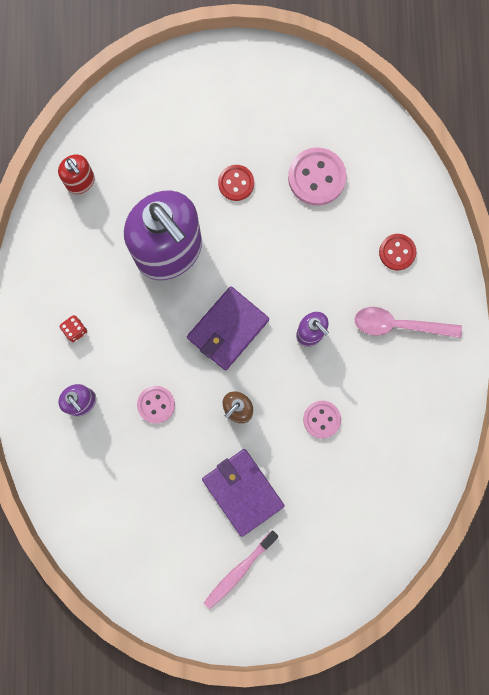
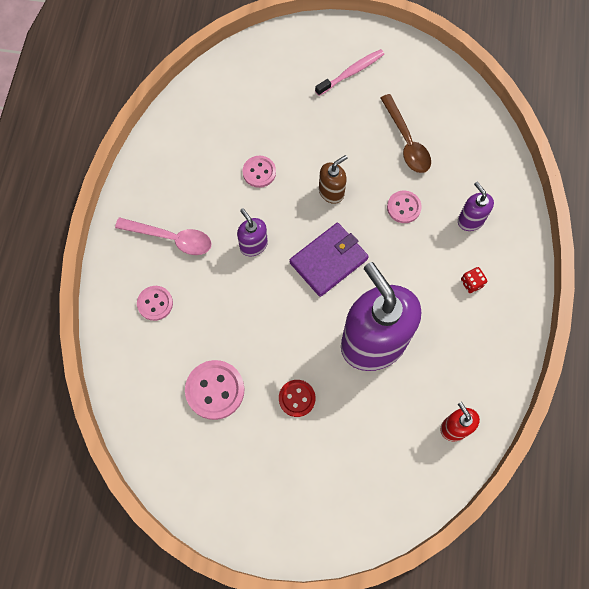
camera: 170 degrees left, 10 degrees down
purple wallet [202,449,285,537] -> none
red button [379,234,416,270] -> pink button [137,286,173,321]
none -> brown spoon [381,94,431,173]

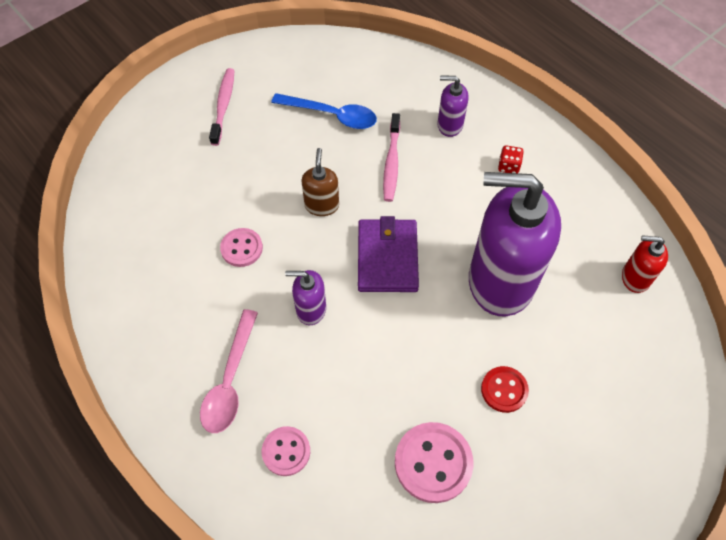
camera: 50 degrees left, 10 degrees down
pink spoon [115,217,212,255] -> pink spoon turned 135 degrees clockwise [200,309,258,433]
brown spoon [381,94,431,173] -> blue spoon [271,93,377,129]
pink button [387,191,422,223] -> pink toothbrush [383,113,400,202]

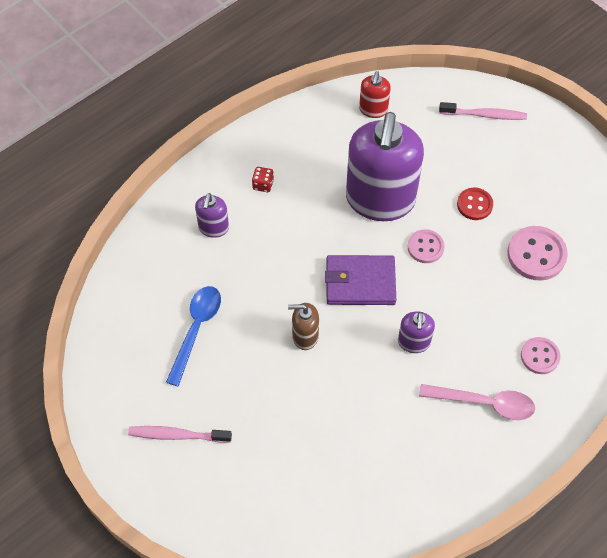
camera: 90 degrees left, 0 degrees up
pink button [220,228,263,267] -> pink button moved to [408,229,445,263]
pink toothbrush [383,113,400,202] -> pink toothbrush moved to [439,102,527,120]

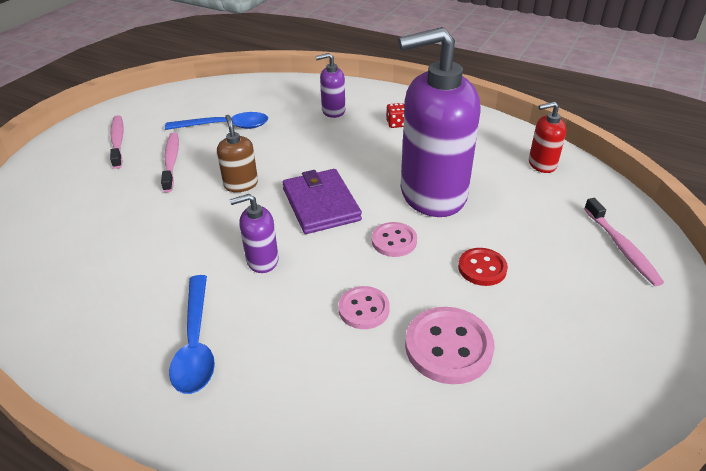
camera: 70 degrees right, 20 degrees down
pink spoon [419,384,535,420] -> blue spoon [169,275,215,394]
pink button [521,337,560,374] -> pink button moved to [338,286,390,329]
none -> pink toothbrush [161,132,179,193]

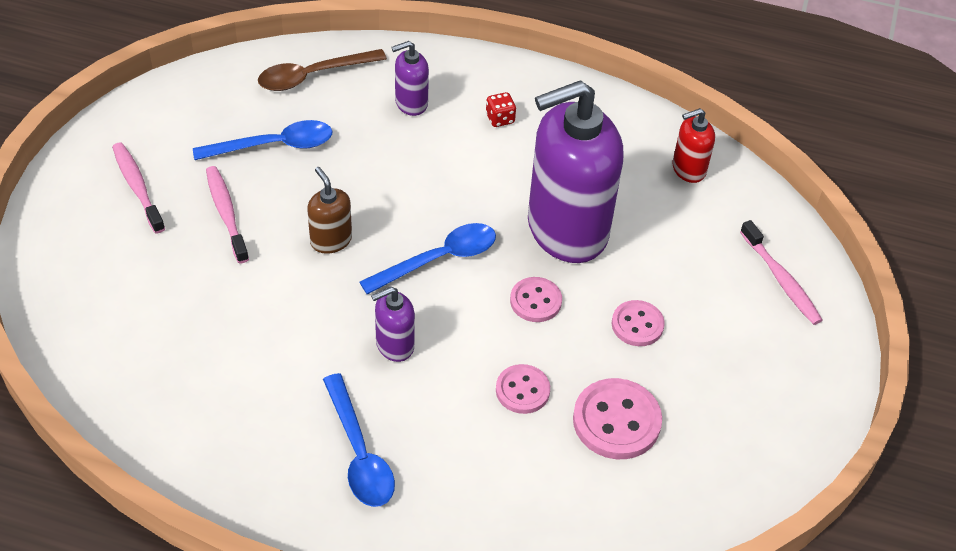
camera: 15 degrees left, 10 degrees up
purple wallet [282,169,362,234] -> blue spoon [359,223,496,294]
red button [458,248,508,286] -> pink button [612,300,665,346]
none -> brown spoon [258,49,387,91]

